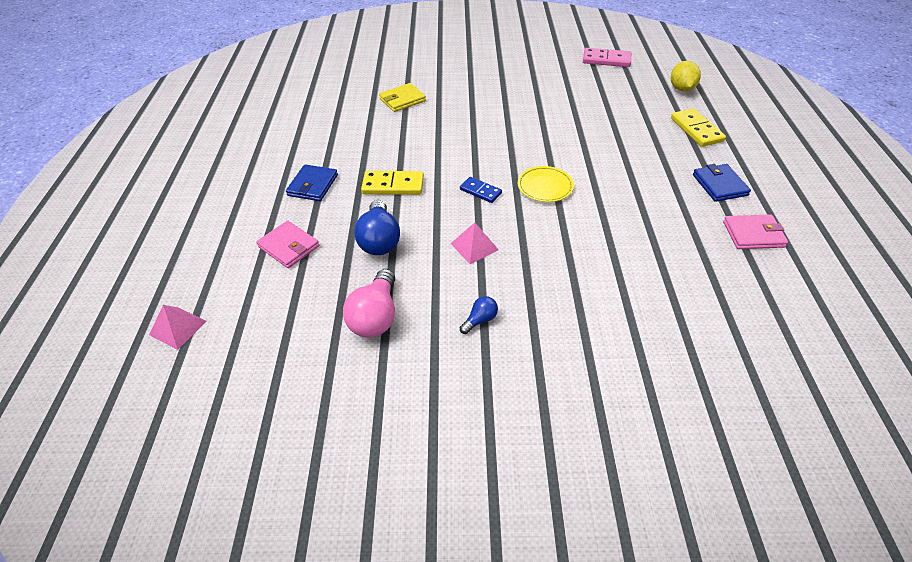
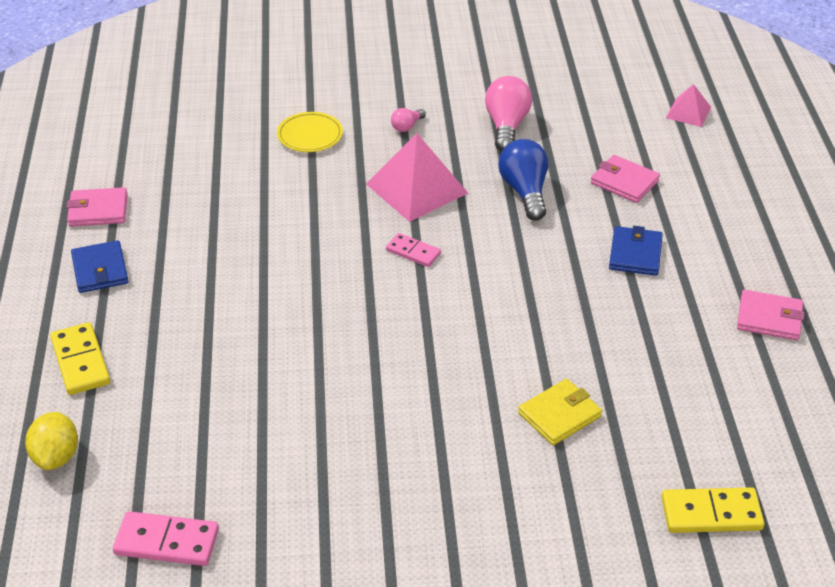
camera: 175 degrees right, 5 degrees down
yellow domino [361,171,424,195] -> yellow domino moved to [661,487,765,533]
pink pyramid [450,223,499,264] -> pink pyramid [366,133,468,222], size x1.87
blue domino [460,177,502,203] -> pink domino [386,233,441,267]
blue light bulb [460,296,498,334] -> pink light bulb [391,108,426,132]
yellow plate [518,166,574,202] -> yellow plate moved to [277,112,343,152]
none -> pink wallet [737,290,805,340]

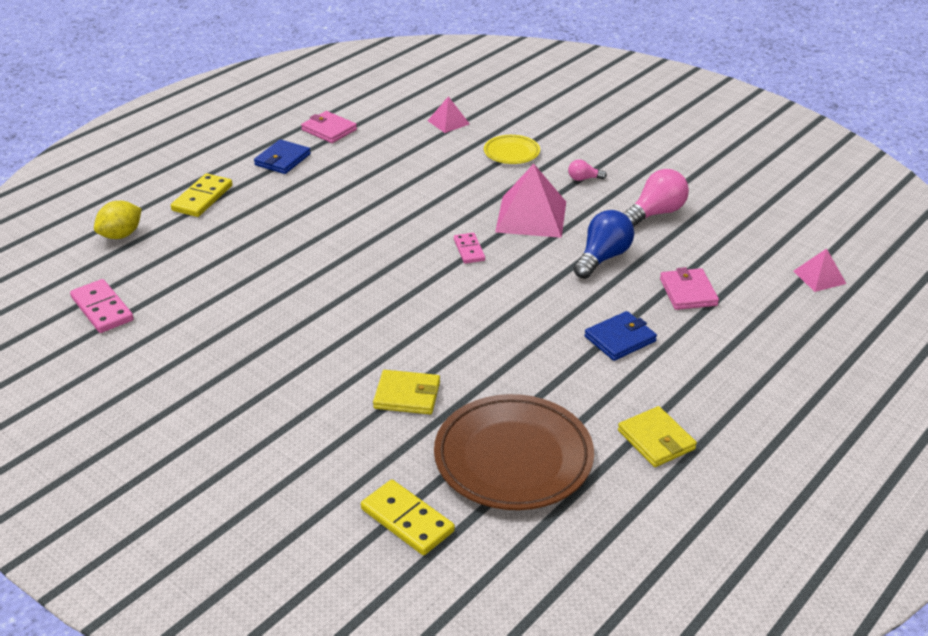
camera: 45 degrees right, 5 degrees down
pink wallet [737,290,805,340] -> yellow wallet [618,406,697,467]
none -> pink pyramid [427,96,470,133]
none -> brown plate [434,394,594,510]

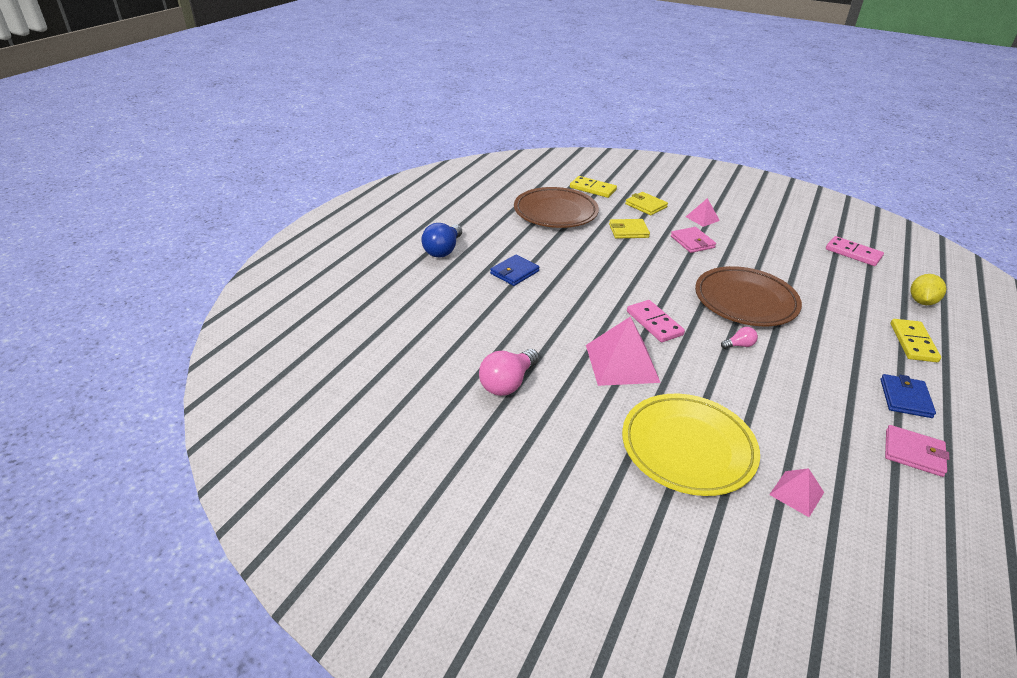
camera: 165 degrees right, 0 degrees up
pink domino [454,233,485,264] -> pink domino [627,300,685,342], size x1.55
yellow plate [484,135,540,164] -> yellow plate [622,394,760,496], size x2.00
pink light bulb [568,159,607,181] -> pink light bulb moved to [721,327,758,349]
blue light bulb [573,210,634,279] -> blue light bulb moved to [421,223,462,258]
yellow wallet [618,406,697,467] -> yellow wallet moved to [625,192,668,215]
pink wallet [660,267,719,310] -> pink wallet moved to [671,227,716,253]
pink pyramid [794,248,846,292] -> pink pyramid moved to [686,198,720,227]
none -> brown plate [695,266,802,326]

